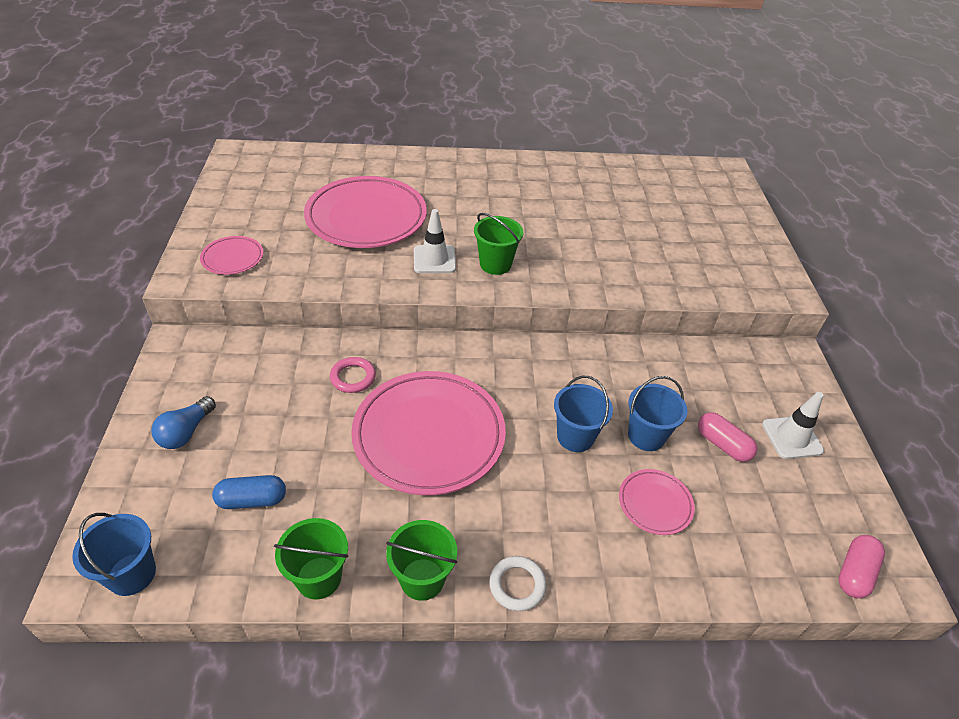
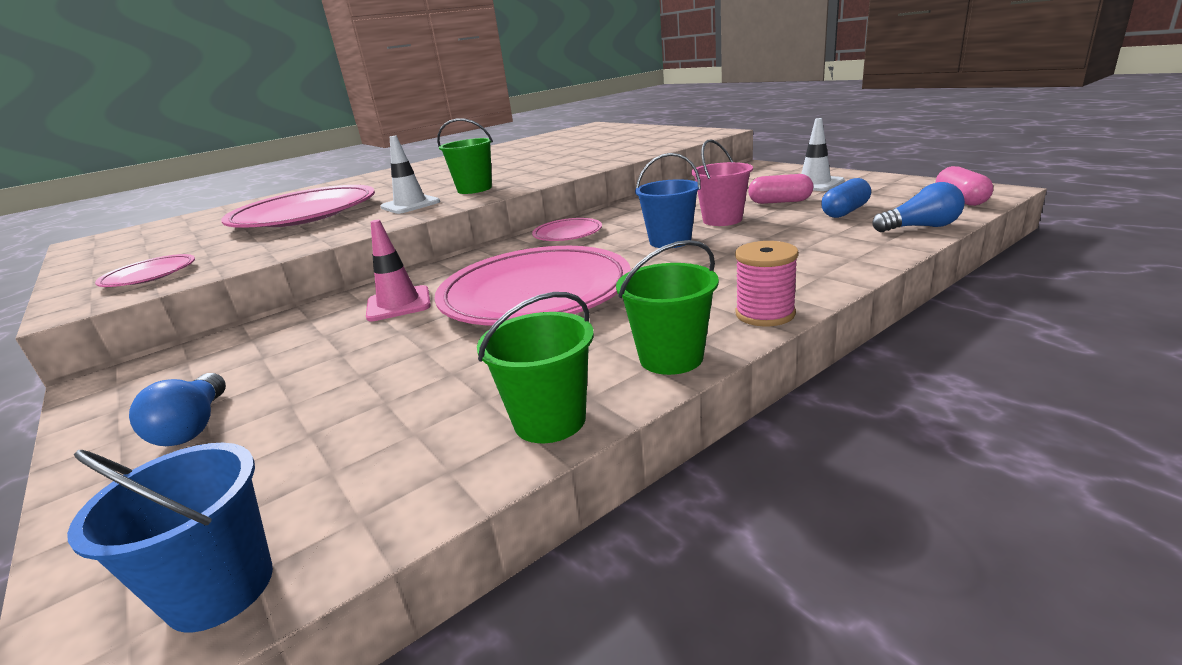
camera: 30 degrees left, 20 degrees down
blue capsule [212,475,286,509] -> blue capsule moved to [821,178,871,218]
pink ring [330,357,376,393] -> pink traffic cone [366,220,431,321]
white ring [489,556,546,611] -> pink spool [735,241,799,326]
pink plate [619,469,695,535] -> pink plate moved to [532,218,602,241]
blue bucket [628,376,687,451] -> pink bucket [691,139,753,226]
none -> blue light bulb [872,182,965,232]

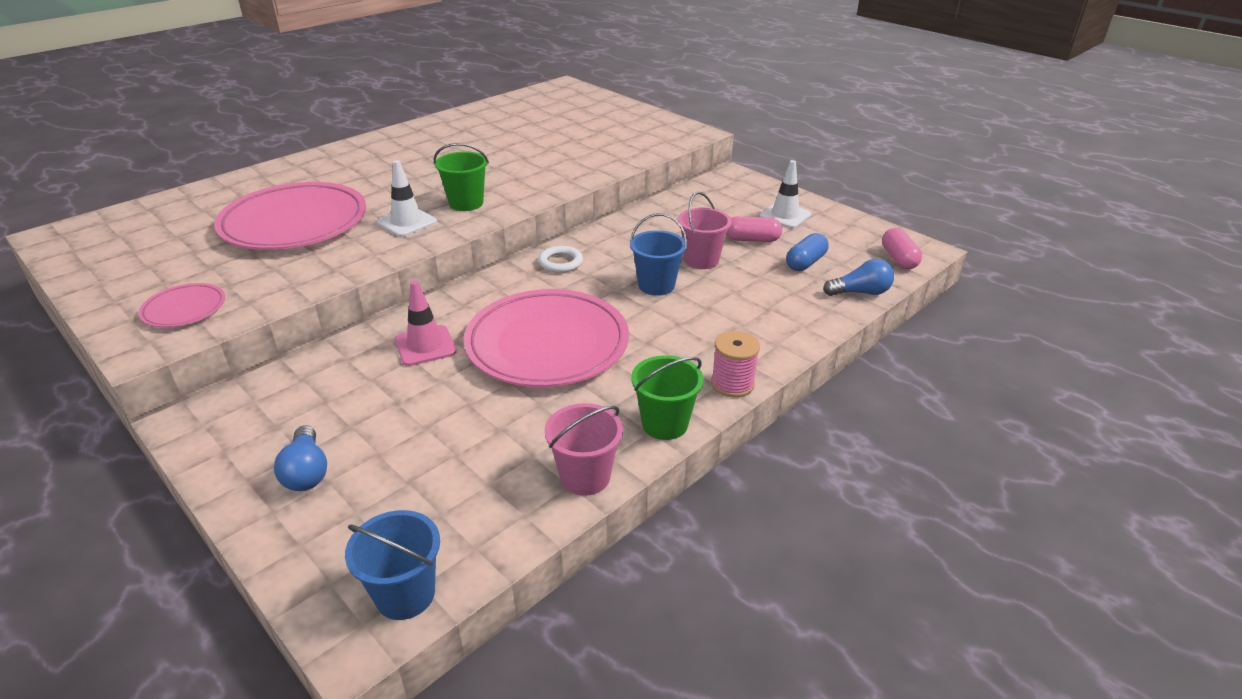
camera: 10 degrees left, 10 degrees up
green bucket [477,292,594,443] -> pink bucket [545,403,623,496]
pink plate [532,218,602,241] -> white ring [538,246,583,273]

